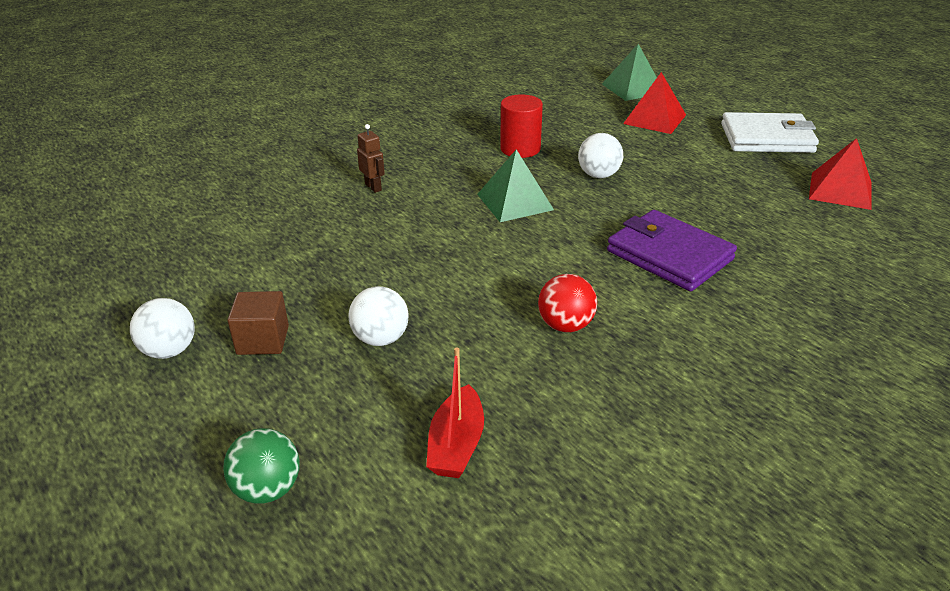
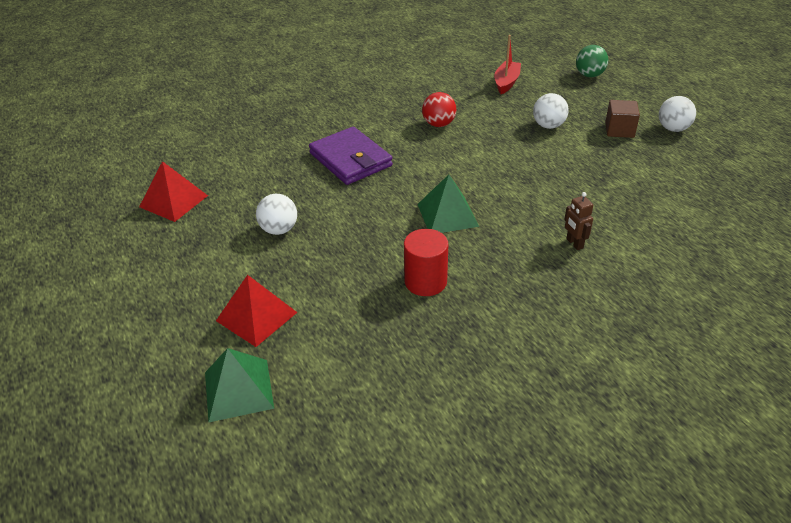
camera: 170 degrees left, 5 degrees up
white ball [578,133,623,178] -> white ball moved to [256,194,297,235]
white wallet [721,112,819,153] -> none

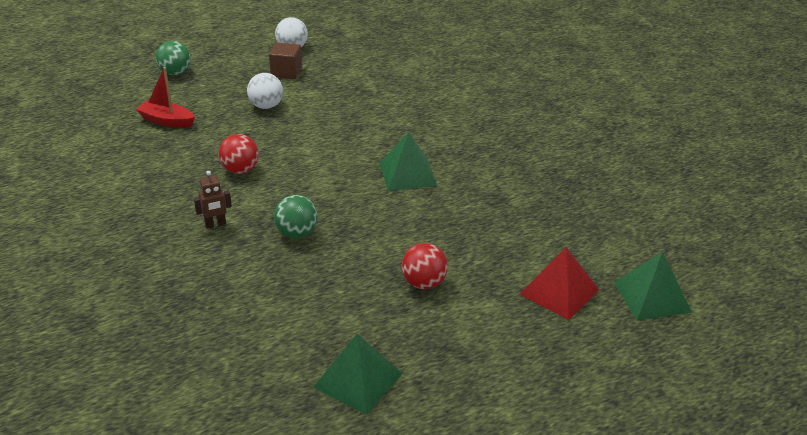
camera: 90 degrees left, 5 degrees down
red pyramid [139,161,208,222] -> green pyramid [313,334,403,415]
white ball [256,194,297,235] -> red ball [402,243,448,289]
purple wallet [309,127,393,185] -> green ball [274,195,318,238]
red cylinder [404,229,448,296] -> none
brown robot [564,192,593,250] -> brown robot moved to [194,171,232,228]

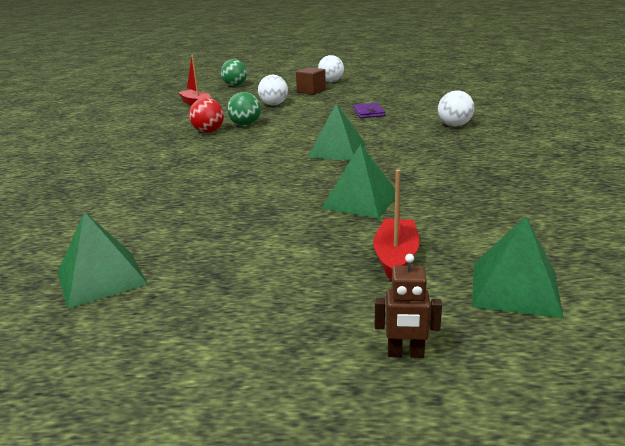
camera: 30 degrees right, 10 degrees down
brown robot [194,171,232,228] -> brown robot moved to [375,254,442,358]
green ball [274,195,318,238] -> green ball moved to [227,92,261,126]
red ball [402,243,448,289] -> none
red pyramid [520,247,599,320] -> red boat [373,170,420,281]
none -> green pyramid [321,144,395,219]
none -> purple wallet [354,103,385,118]
none -> white ball [438,90,474,127]

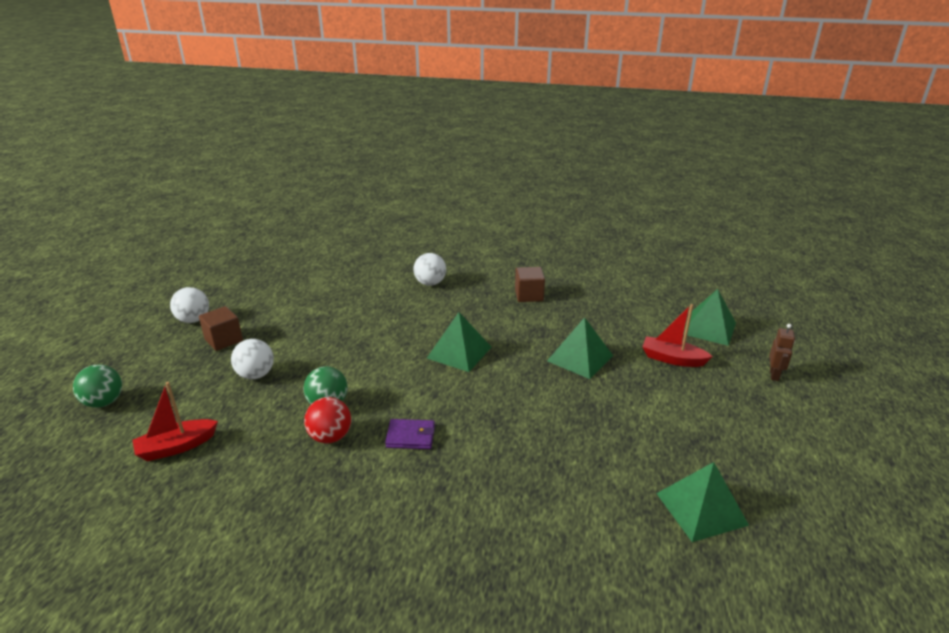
camera: 80 degrees left, 5 degrees up
purple wallet [354,103,385,118] -> purple wallet moved to [385,419,435,449]
none -> brown cube [515,267,545,302]

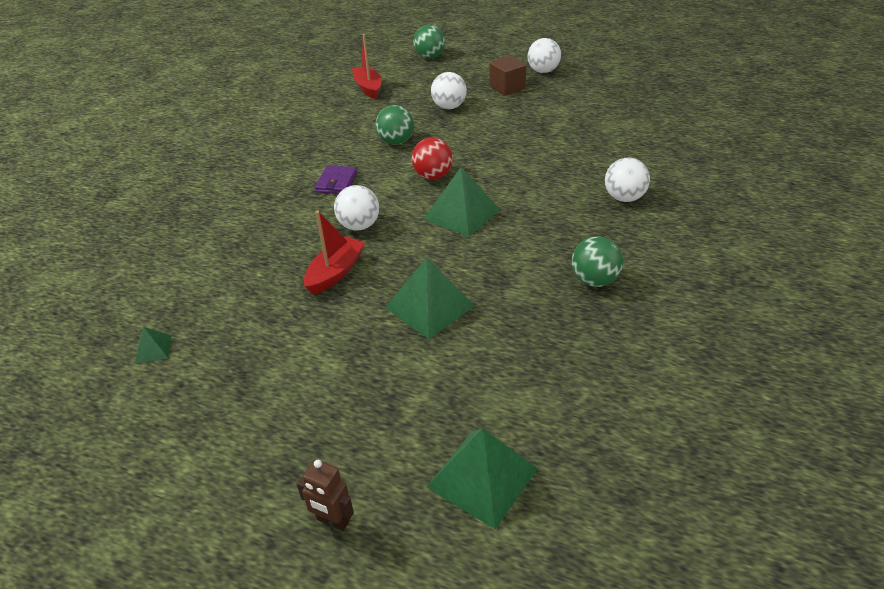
camera: 100 degrees right, 10 degrees up
red ball [304,397,351,443] -> red ball moved to [412,138,453,180]
brown cube [515,267,545,302] -> green ball [571,236,623,287]
red boat [642,304,713,367] -> red boat moved to [304,211,365,294]
green pyramid [656,462,749,542] -> green pyramid [135,327,172,363], size x0.48
none -> white ball [334,185,379,231]

